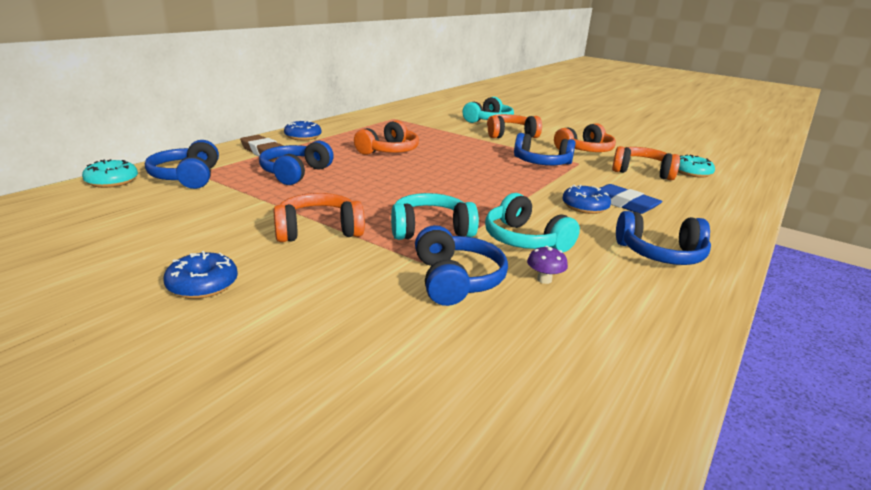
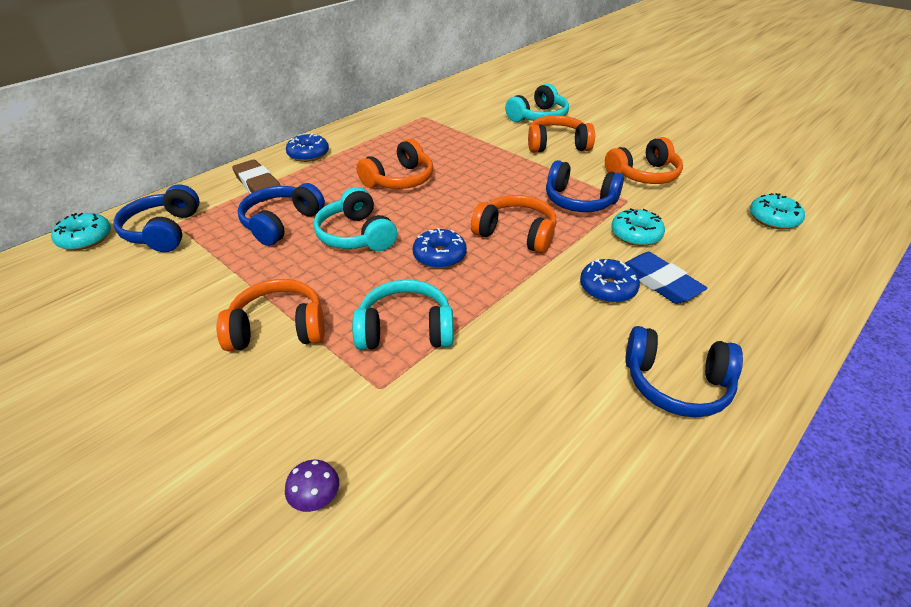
camera: 10 degrees right, 15 degrees up
blue donut [163,251,238,299] -> blue donut moved to [413,228,467,269]
blue headphones [415,225,508,306] -> none
turquoise headphones [485,193,580,252] -> turquoise headphones moved to [313,187,397,251]
purple mushroom [527,246,568,284] -> purple mushroom moved to [285,460,339,512]
orange headphones [612,146,680,180] -> orange headphones moved to [471,195,556,254]
none -> turquoise donut [611,208,665,246]

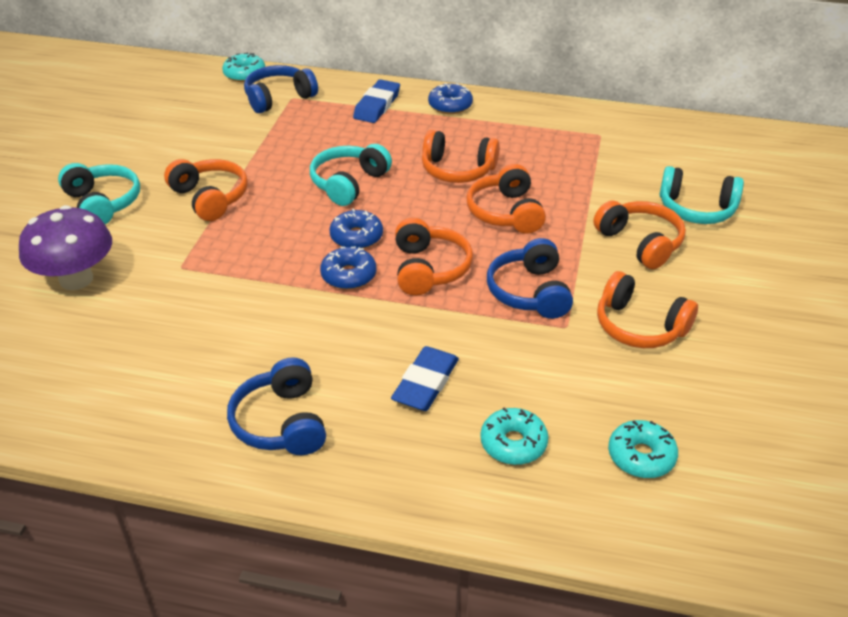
camera: 60 degrees right, 0 degrees up
brown eraser [232,160,281,202] -> blue eraser [353,79,400,123]
blue headphones [238,183,325,246] -> none
purple mushroom [285,460,339,512] -> purple mushroom [19,205,112,290], size x2.44
turquoise headphones [352,280,454,350] -> turquoise headphones moved to [58,163,140,225]
blue donut [580,258,640,303] -> blue donut moved to [320,246,377,290]
turquoise donut [611,208,665,246] -> turquoise donut moved to [480,407,549,465]
none -> orange headphones [466,164,546,234]

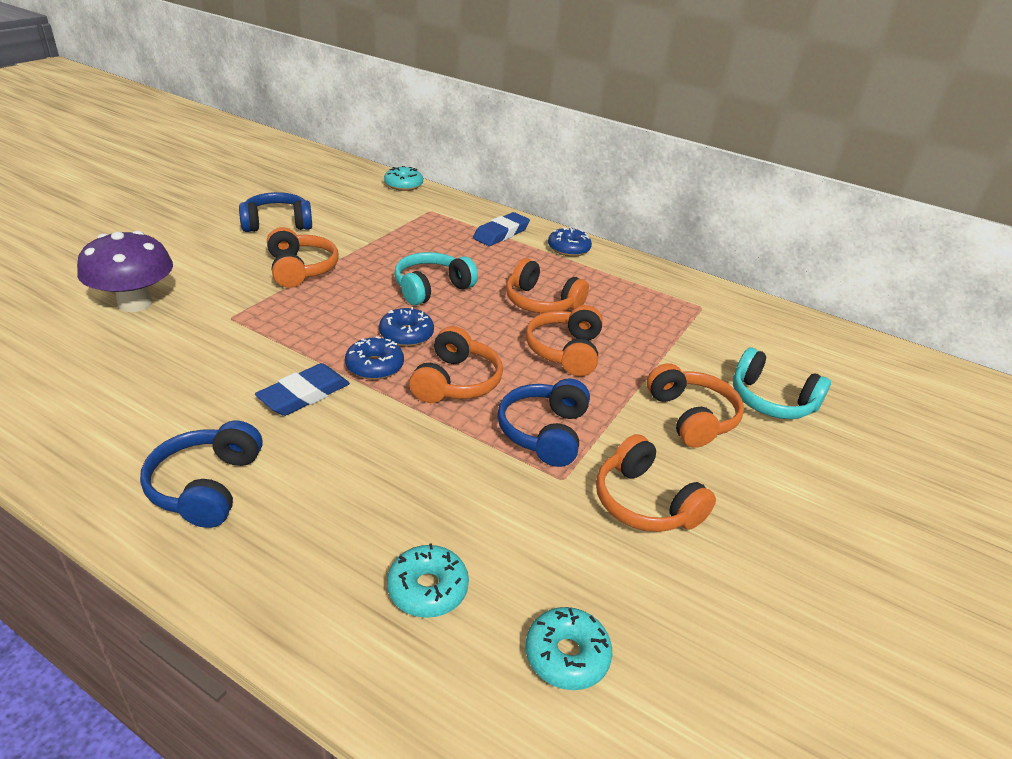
camera: 15 degrees right, 5 degrees down
turquoise headphones [58,163,140,225] -> none
blue headphones [244,65,318,113] -> blue headphones moved to [239,192,312,232]
blue eraser [391,346,459,411] -> blue eraser moved to [255,363,350,416]

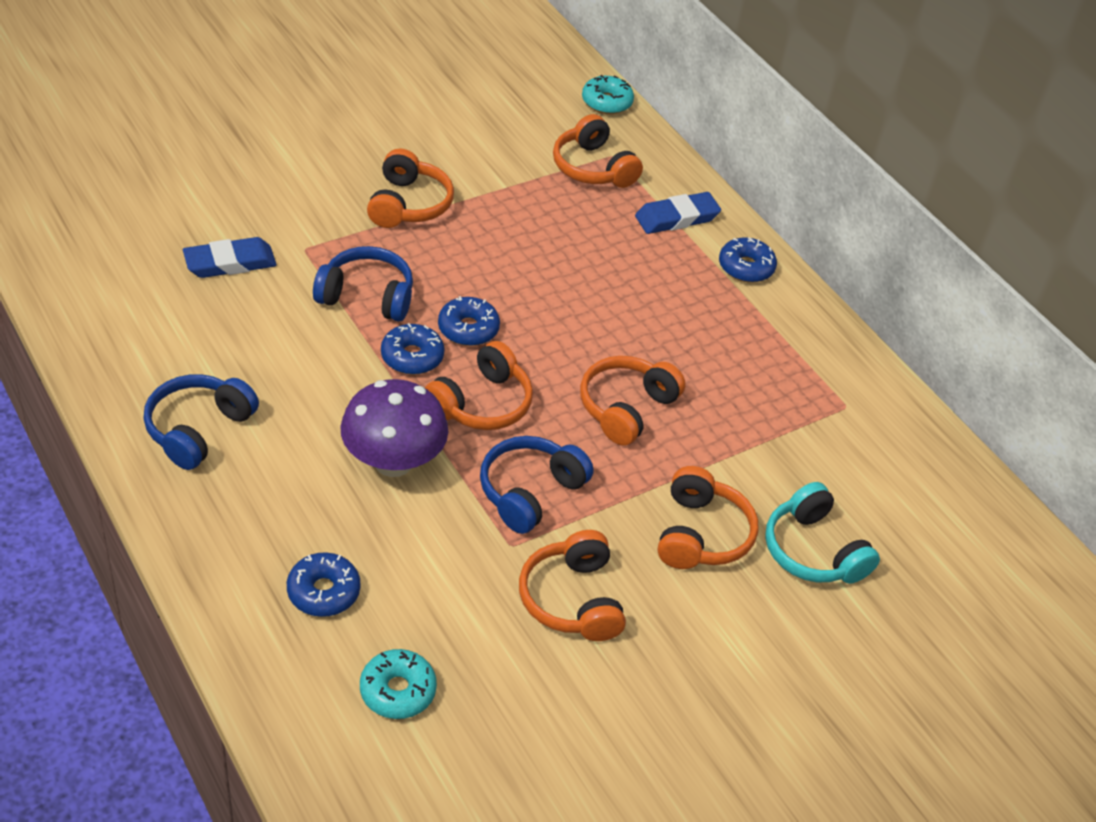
camera: 25 degrees right, 10 degrees up
purple mushroom [77,231,173,312] -> purple mushroom moved to [340,379,448,477]
blue headphones [239,192,312,232] -> blue headphones moved to [313,246,413,322]
blue eraser [255,363,350,416] -> blue eraser moved to [183,237,277,278]
turquoise donut [387,543,469,618] -> blue donut [287,552,361,617]
turquoise headphones [394,252,478,306] -> none
orange headphones [506,258,589,314] -> orange headphones moved to [553,114,643,188]

